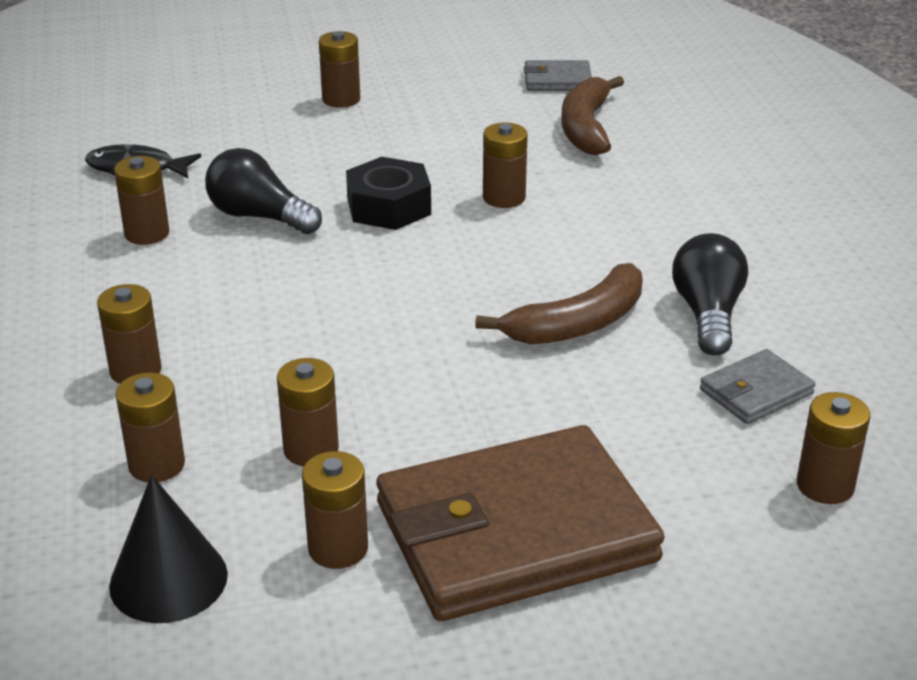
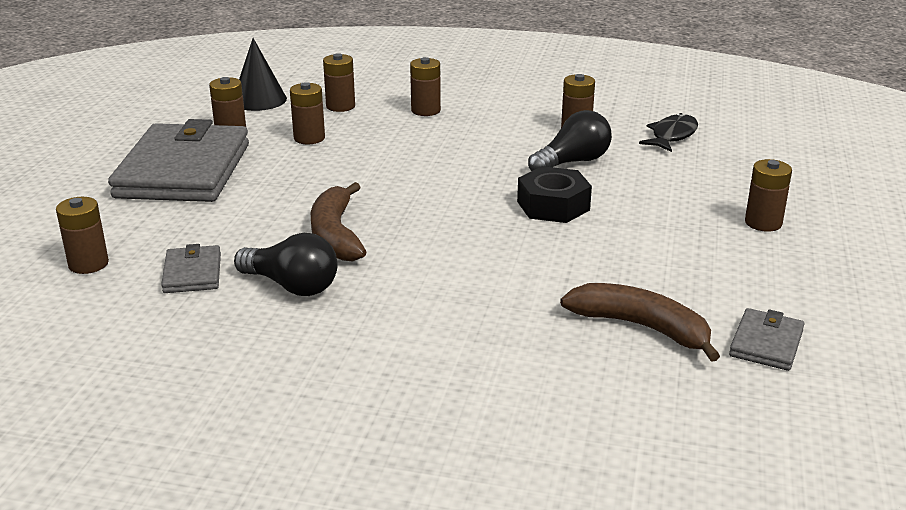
camera: 115 degrees right, 5 degrees down
brown wallet [376,425,665,621] -> grey wallet [108,119,249,202]
brown battery [483,122,528,208] -> none

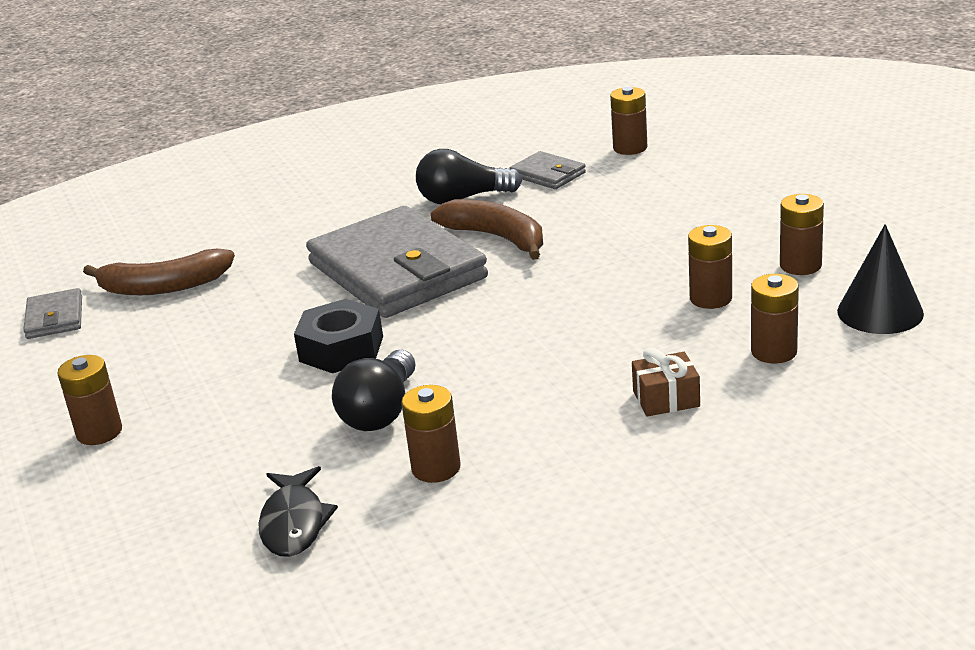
camera: 145 degrees right, 0 degrees up
grey wallet [108,119,249,202] -> grey wallet moved to [306,206,488,318]
brown battery [410,57,441,116] -> brown gift [632,347,700,417]

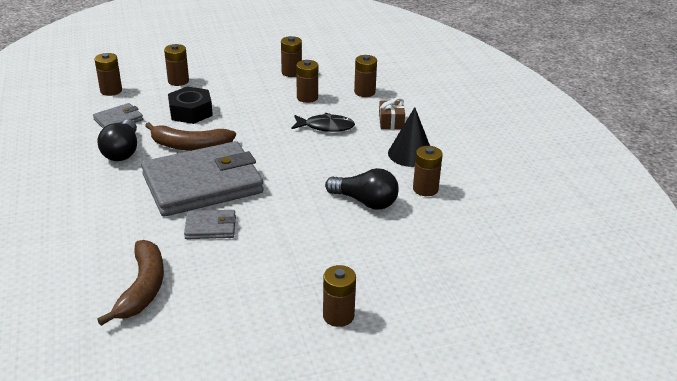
camera: 85 degrees left, 5 degrees up
grey wallet [23,288,82,339] -> grey wallet moved to [184,210,236,239]
black fish [258,466,338,557] -> black fish moved to [292,113,355,132]
black nut [294,299,383,373] -> black nut moved to [168,86,213,124]
brown banana [431,199,543,260] -> brown banana turned 135 degrees counterclockwise [145,122,236,151]
black cone [837,224,924,334] -> black cone moved to [388,107,430,167]
none -> brown battery [164,44,189,86]

